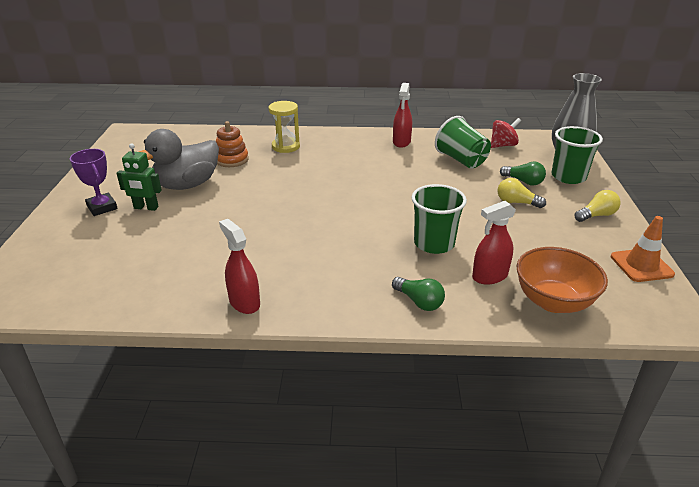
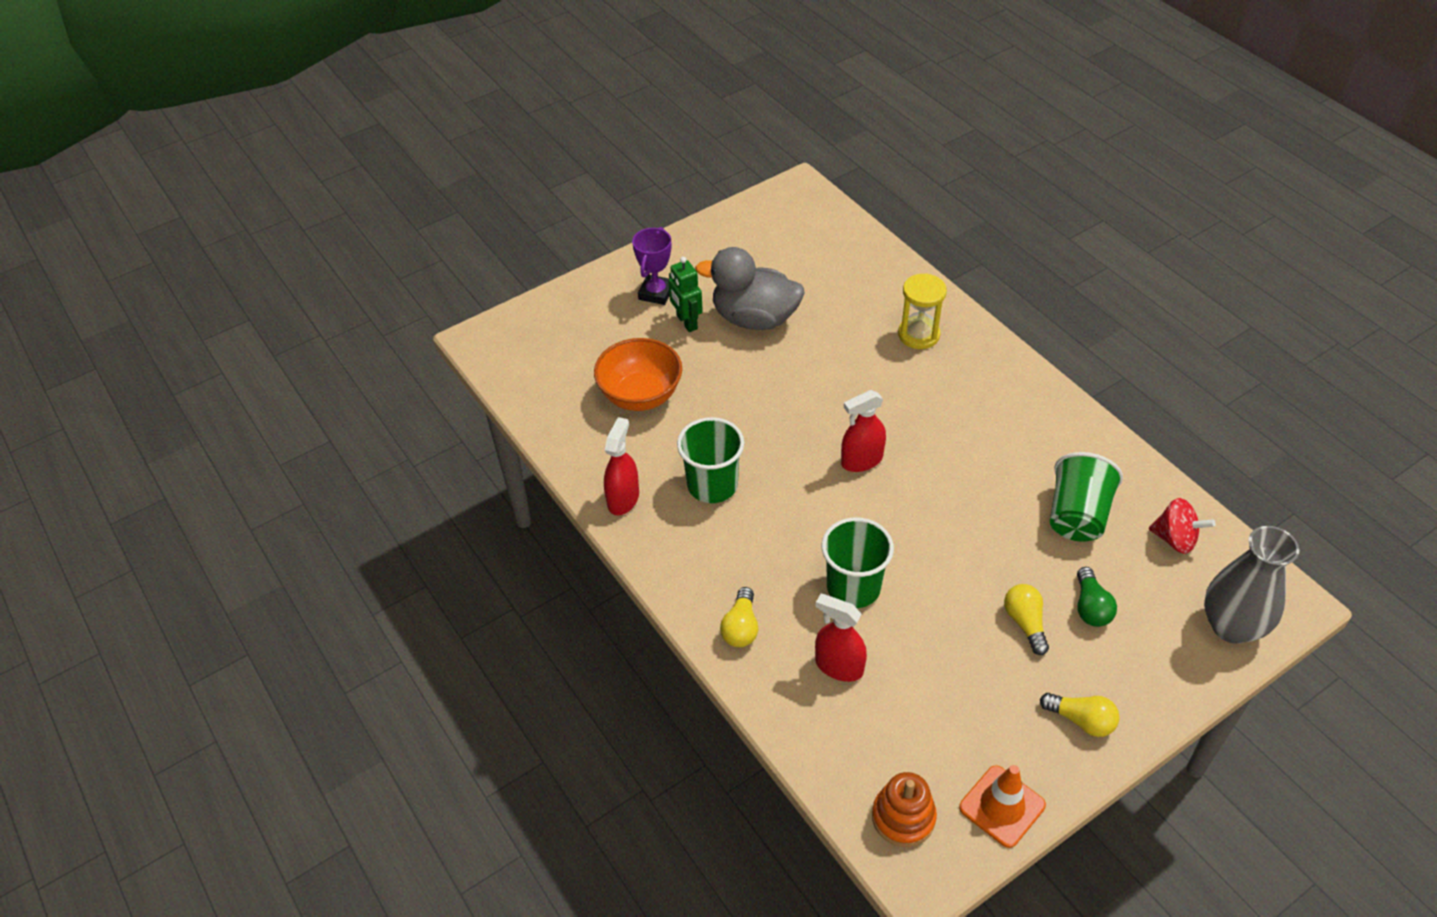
camera: 55 degrees right, 15 degrees up
orange stacking toy [216,121,249,167] -> orange stacking toy moved to [872,772,937,847]
green light bulb [392,277,445,311] -> yellow light bulb [720,587,758,647]
red spray bottle [393,83,412,148] -> red spray bottle moved to [841,390,886,472]
orange bowl [516,247,608,313] -> orange bowl moved to [594,338,682,411]
green cup [551,126,603,184] -> green cup moved to [677,417,744,503]

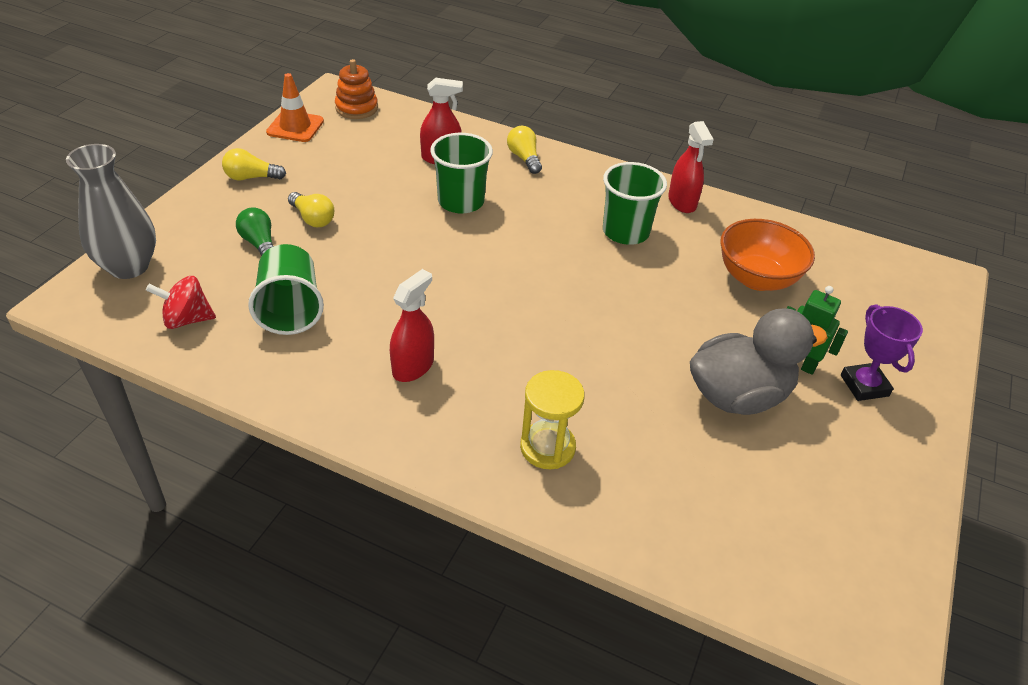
camera: 145 degrees right, 5 degrees down
red spray bottle [841,390,886,472] -> red spray bottle moved to [390,269,434,382]

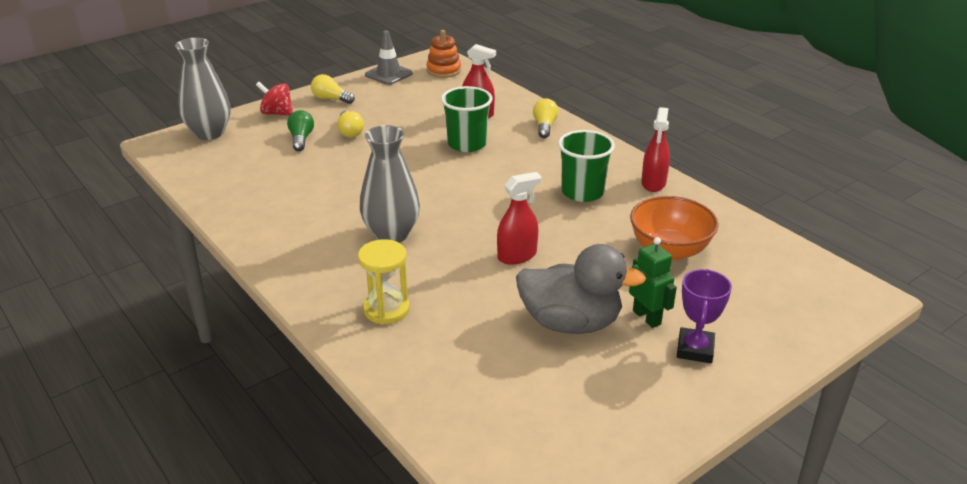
camera: 30 degrees right, 10 degrees down
red spinning top [146,276,216,329] -> red spinning top moved to [256,82,293,116]
green cup [248,244,324,335] -> none
orange traffic cone [266,73,324,142] -> grey traffic cone [365,30,413,85]
red spray bottle [390,269,434,382] -> red spray bottle moved to [497,172,541,265]
none -> grey vase [360,125,420,243]

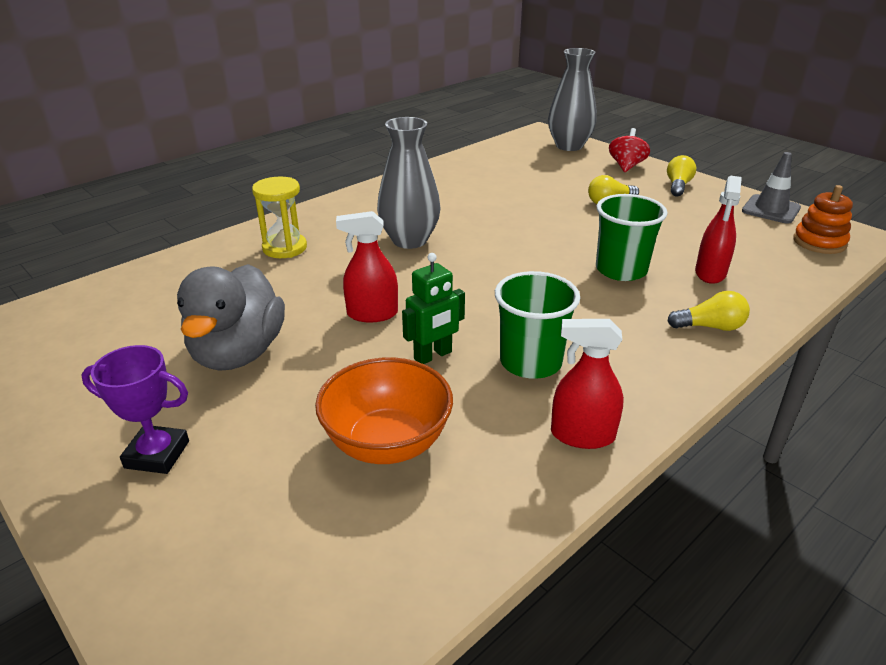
camera: 85 degrees right, 0 degrees up
green light bulb [287,110,314,151] -> none
red spray bottle [497,172,541,265] -> red spray bottle turned 120 degrees clockwise [336,211,398,322]
green robot [629,237,677,328] -> green robot moved to [402,253,465,364]

